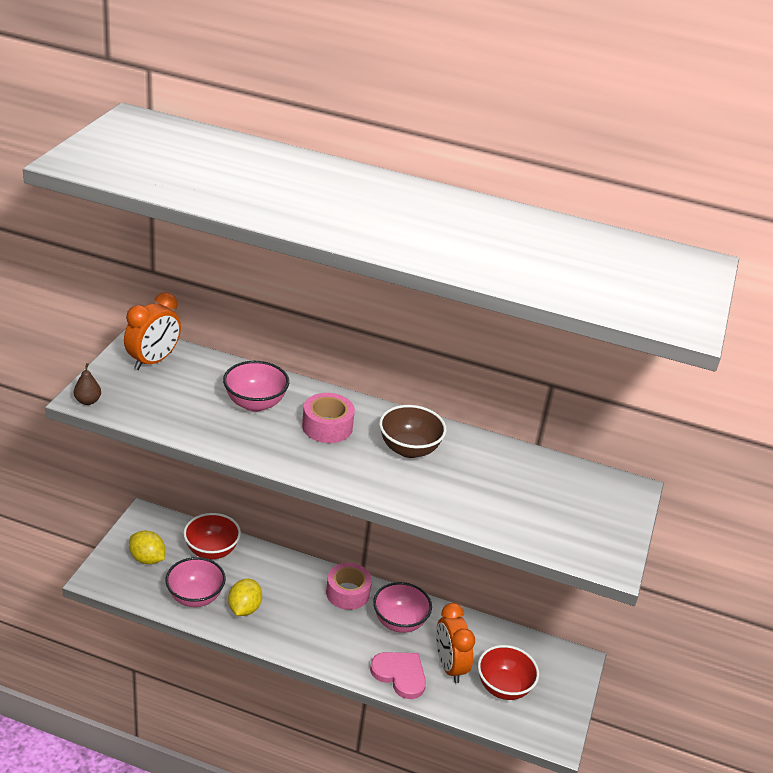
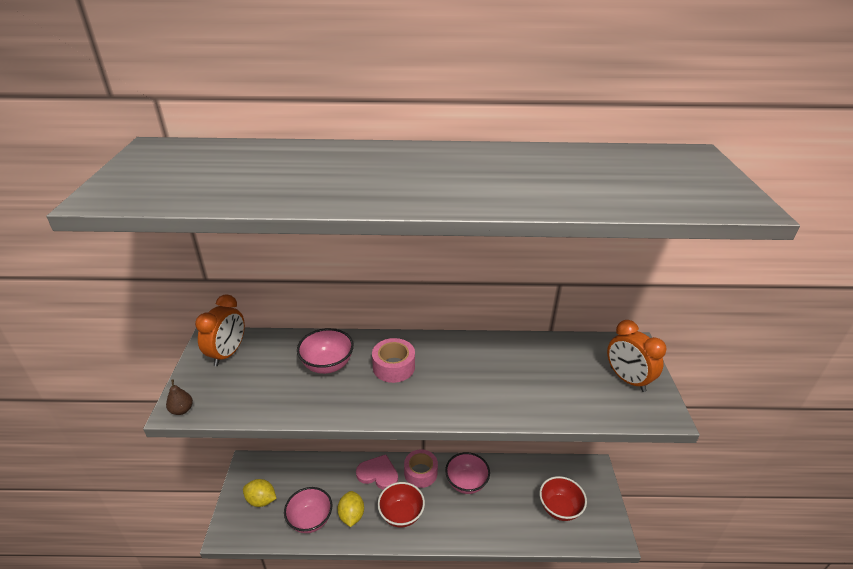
camera: 15 degrees left, 0 degrees up
red bowl [183,513,241,559] -> red bowl moved to [377,482,425,528]
pink heart [370,652,426,699] -> pink heart moved to [356,455,398,490]
brown bowl [379,405,447,458] -> none
orange clock [436,603,475,683] -> orange clock moved to [607,320,667,392]

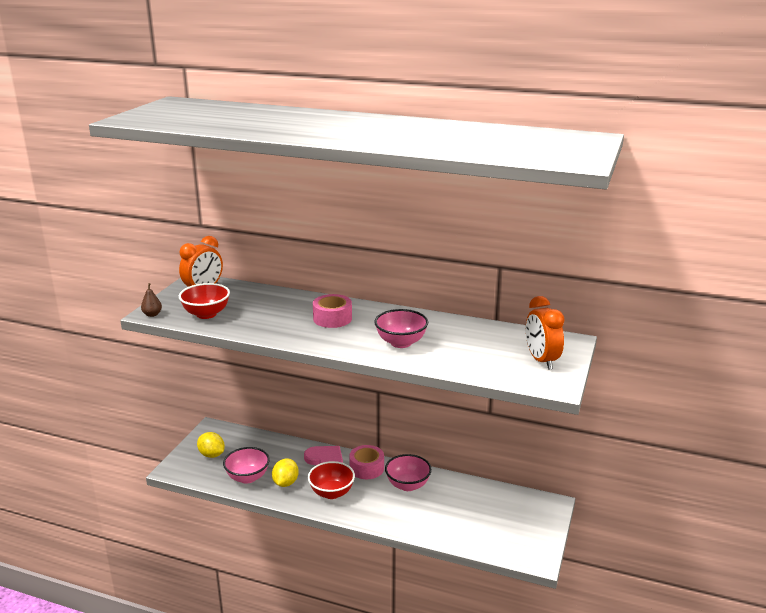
camera: 20 degrees right, 10 degrees down
pink bowl [297,328,354,374] -> pink bowl moved to [374,309,428,348]
red bowl [539,476,587,521] -> red bowl moved to [179,283,230,319]

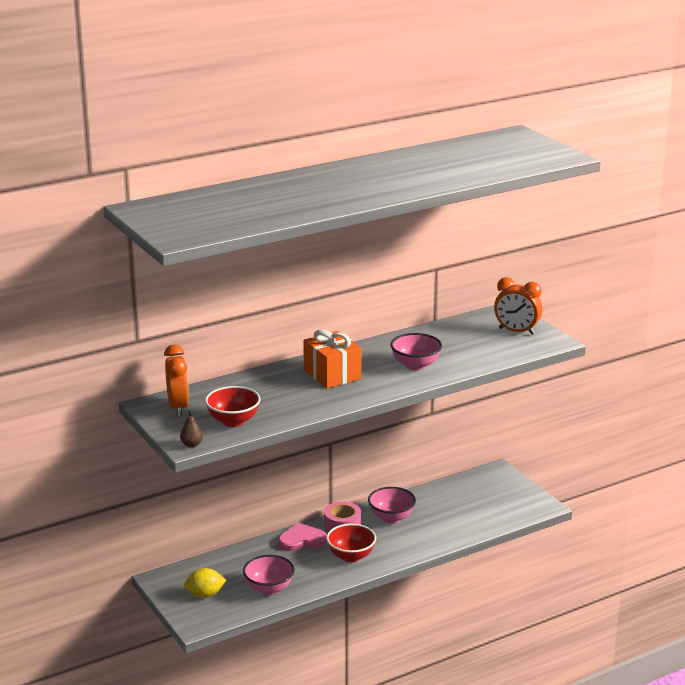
camera: 50 degrees left, 0 degrees up
yellow lemon [272,459,299,487] -> none
pink tape [313,294,352,328] -> orange gift [303,329,362,388]

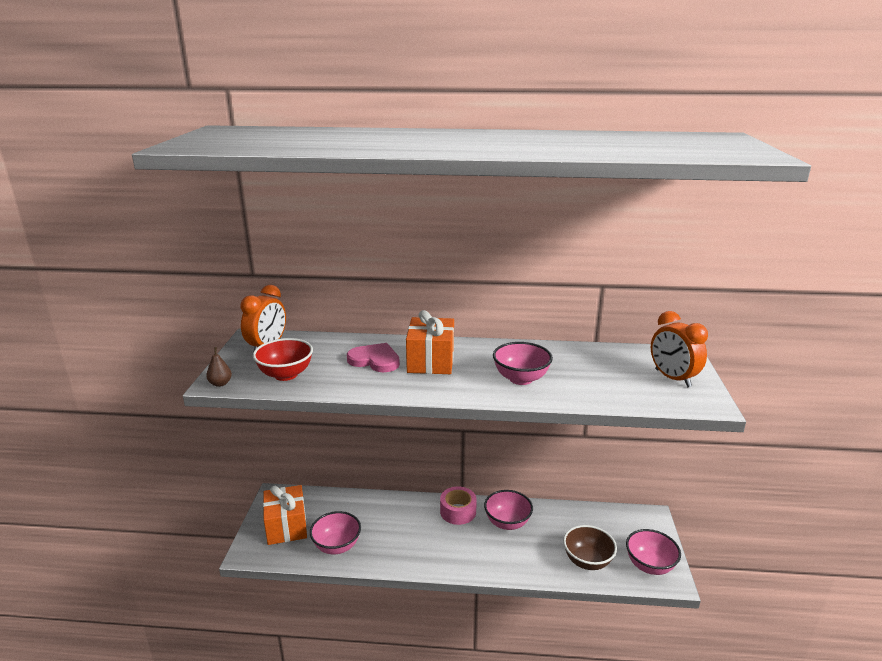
camera: 35 degrees right, 0 degrees up
yellow lemon [184,568,226,598] -> orange gift [263,485,307,545]
pink heart [278,523,327,551] -> pink heart moved to [347,343,400,372]
red bowl [326,524,376,562] -> none
none -> brown bowl [563,525,617,570]
none -> pink bowl [626,529,681,575]

